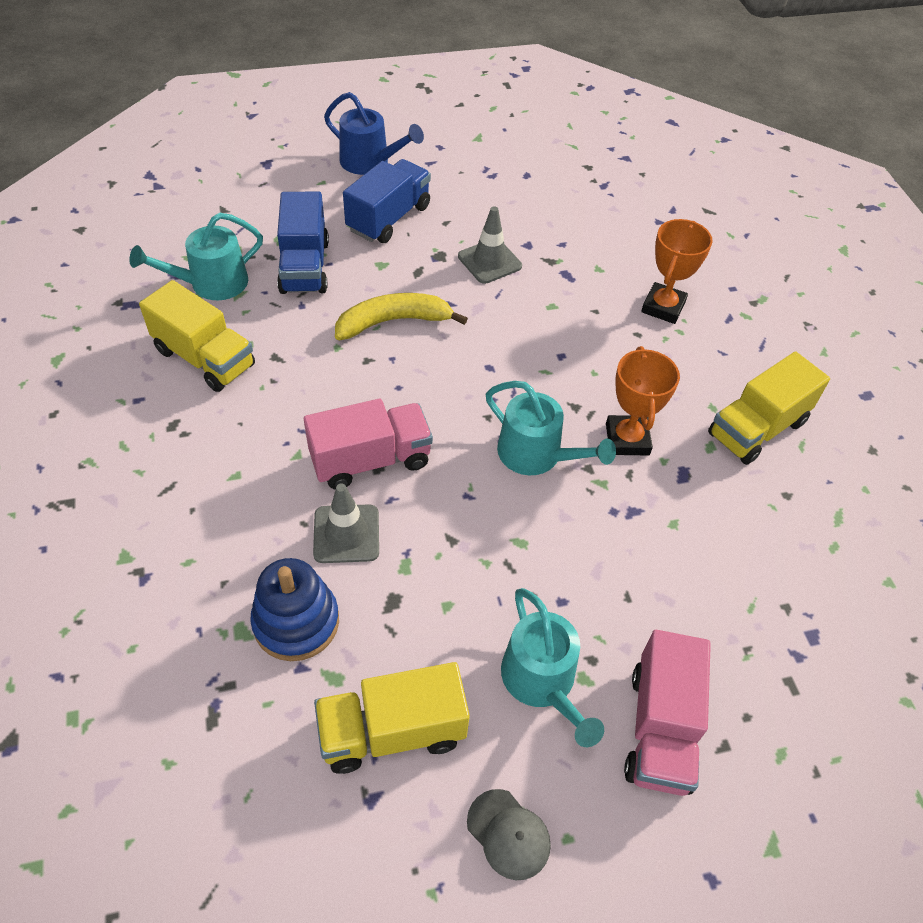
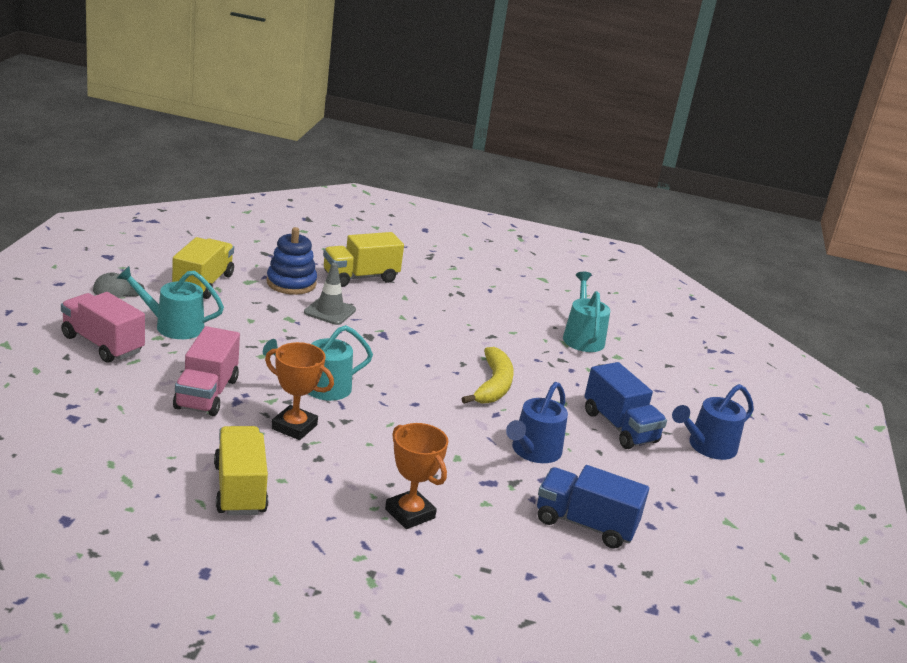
camera: 115 degrees right, 25 degrees down
yellow truck [139,280,255,392] -> yellow truck moved to [323,232,404,287]
blue truck [277,192,329,294] -> blue truck moved to [537,465,649,549]
pink truck [304,399,433,489] -> pink truck moved to [173,326,240,416]
grey traffic cone [458,206,522,284] -> blue watering can [506,382,568,463]

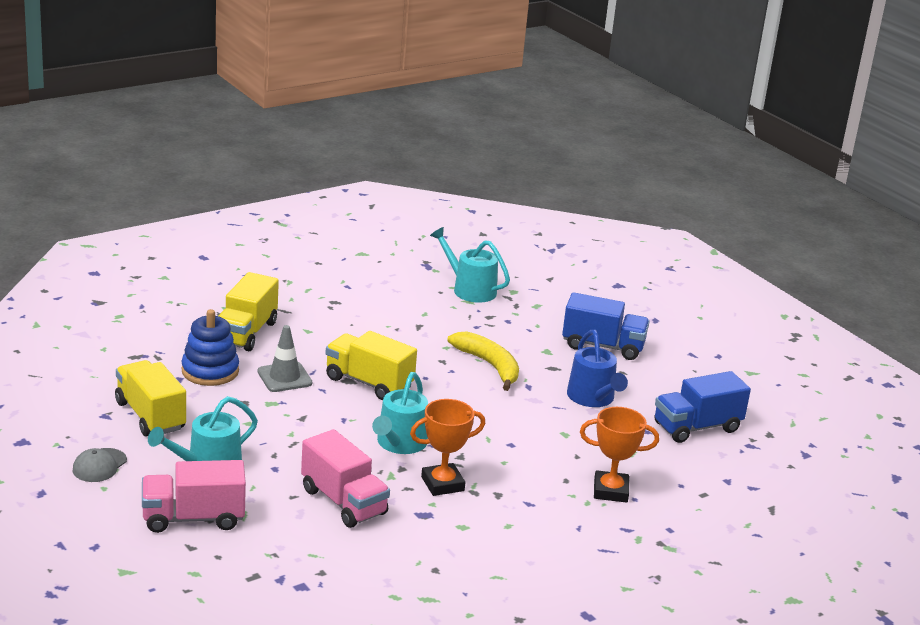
camera: 45 degrees left, 0 degrees up
yellow truck [214,426,268,516] -> yellow truck moved to [325,331,417,400]
blue watering can [672,384,754,460] -> none

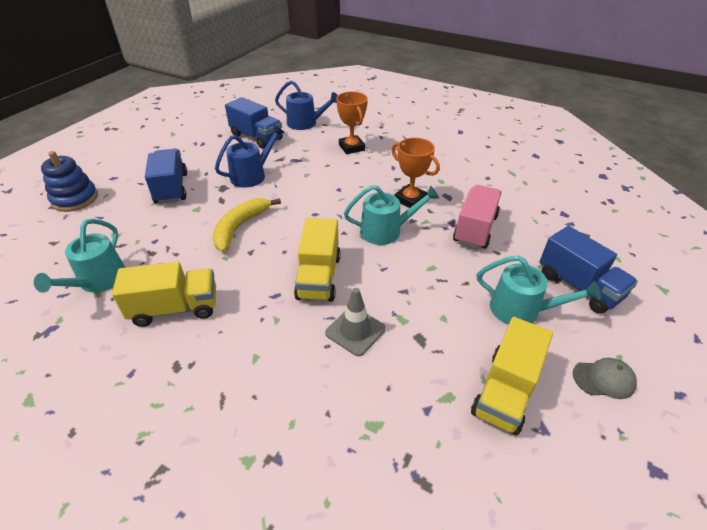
camera: 115 degrees left, 15 degrees up
pink truck [142,460,246,533] -> blue truck [539,226,638,314]
blue stacking toy [182,309,239,386] -> blue stacking toy moved to [41,151,98,212]
yellow truck [218,272,279,351] -> yellow truck moved to [112,262,216,327]
none -> blue watering can [275,81,338,130]

